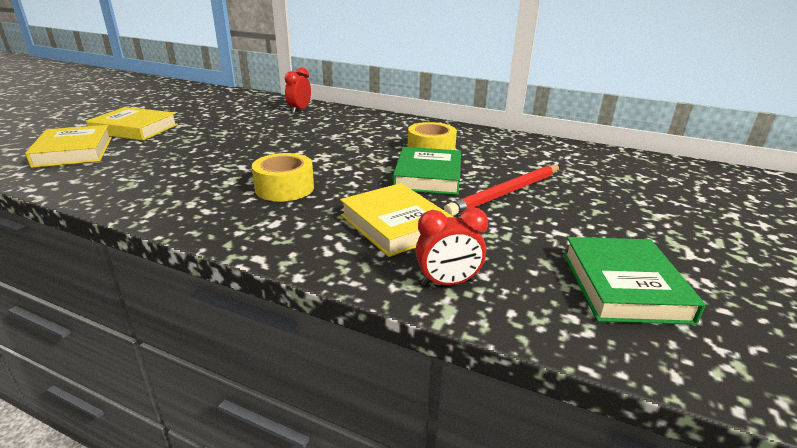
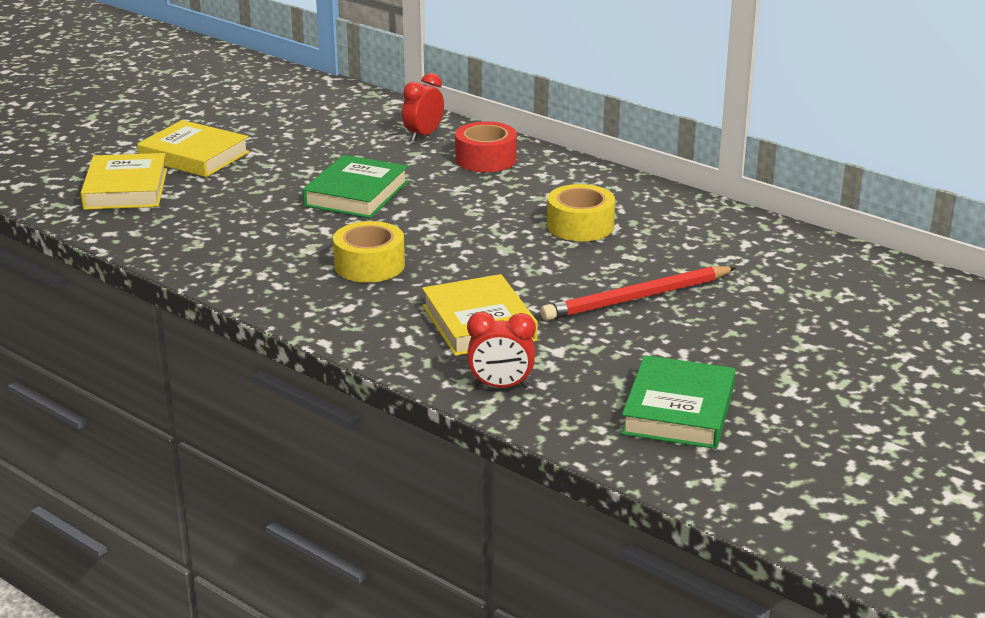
camera: 15 degrees right, 0 degrees up
green book [393,147,461,195] -> green book moved to [302,155,408,218]
none -> red tape [455,122,517,172]

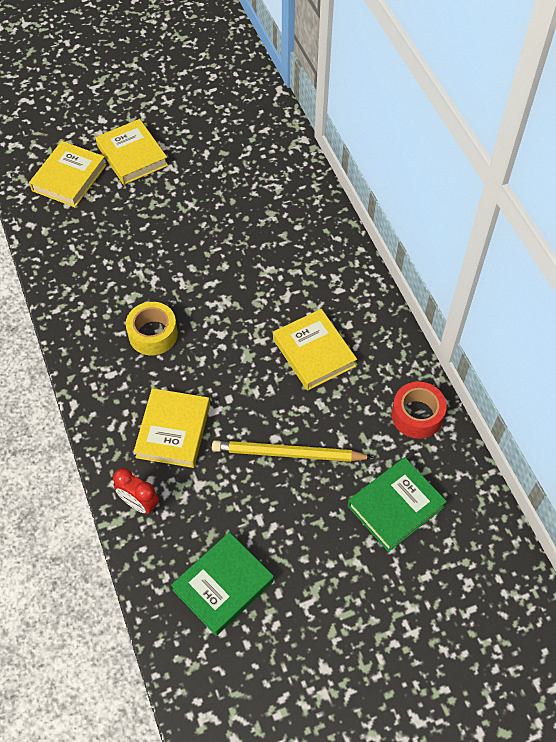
camera: 30 degrees right, 30 degrees up
green book [302,155,408,218] -> green book moved to [348,457,447,552]
red clock [402,73,444,142] -> none
red tape [455,122,517,172] -> red tape moved to [392,382,447,439]
red pencil [540,266,736,321] -> yellow pencil [212,440,373,462]
yellow tape [547,184,615,241] -> yellow book [273,309,357,391]

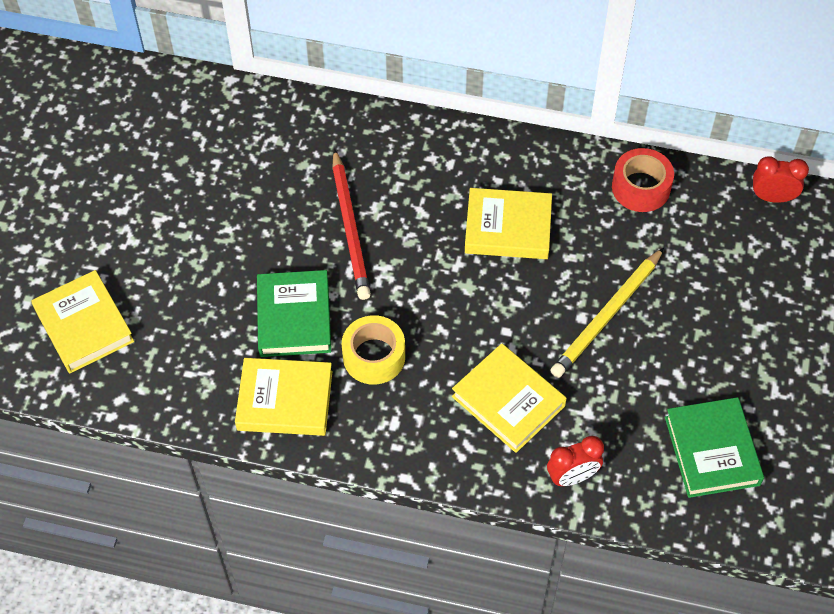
camera: 55 degrees left, 0 degrees up
yellow book [96,119,168,185] -> yellow book moved to [235,358,332,436]
green book [348,457,447,552] -> green book moved to [257,270,331,357]
none -> red pencil [332,149,371,300]
none -> red clock [753,156,809,203]

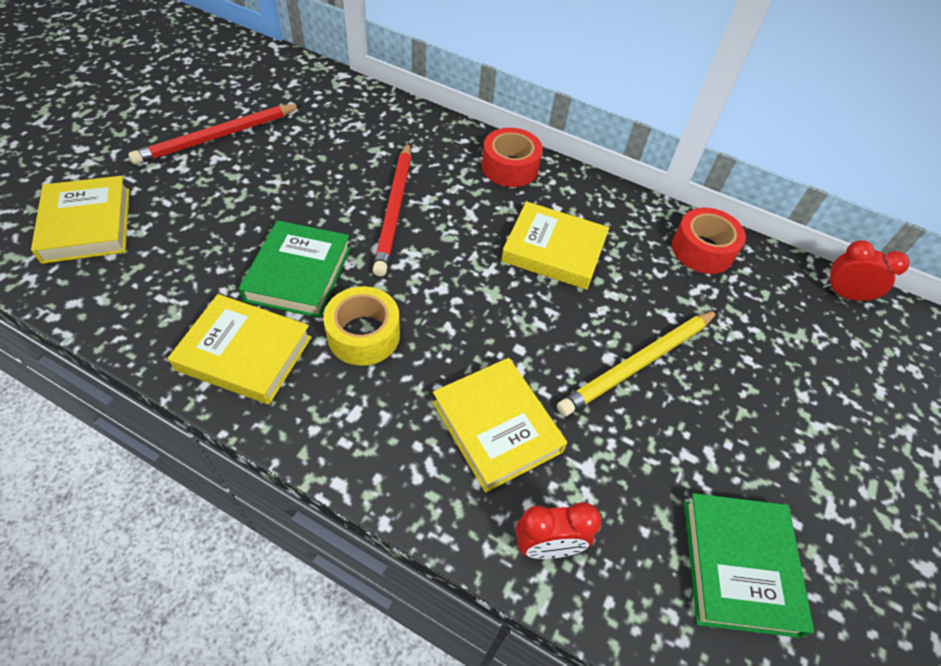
camera: 10 degrees right, 5 degrees down
none -> red pencil [128,104,302,165]
none -> red tape [482,128,543,187]

